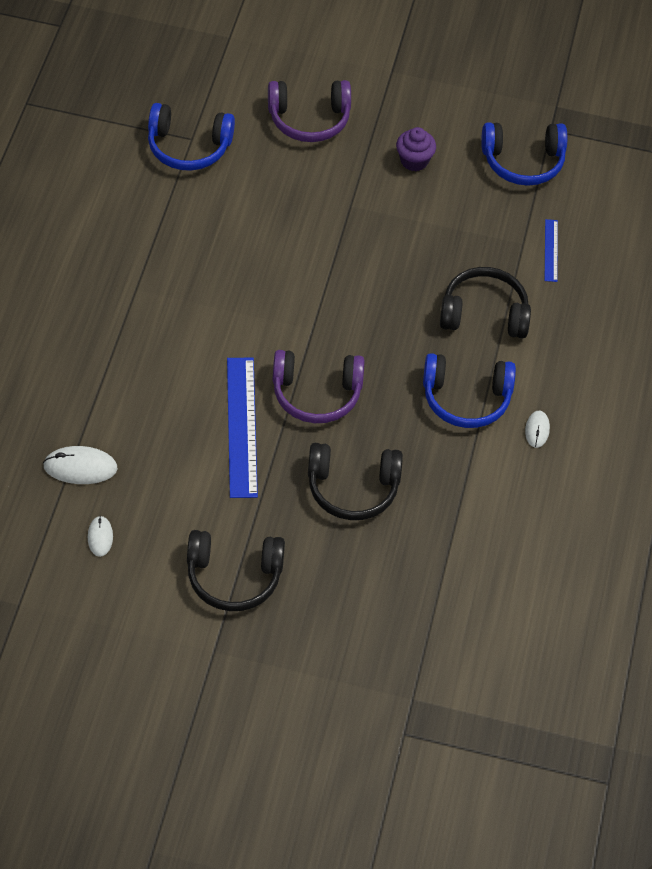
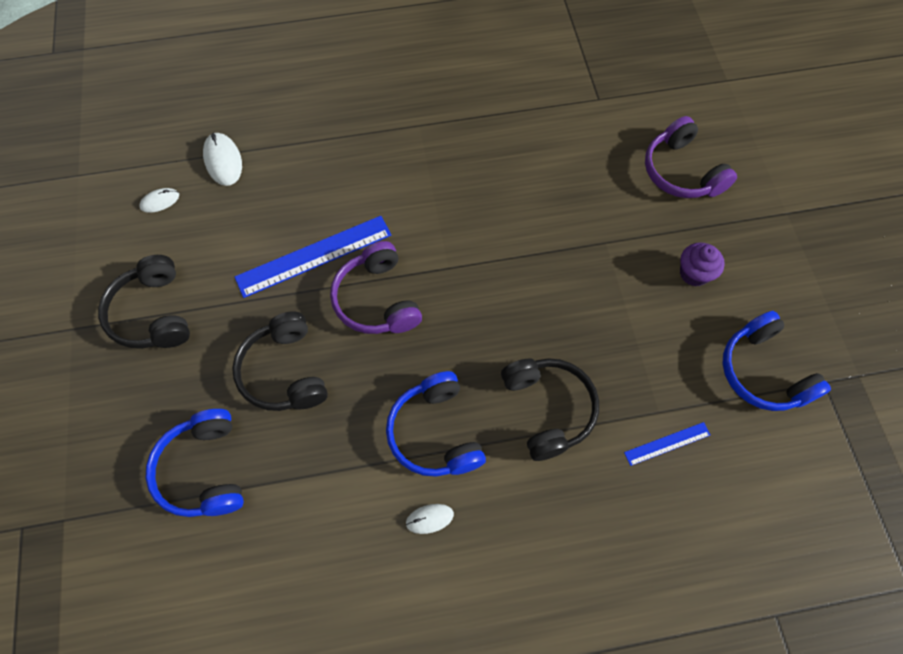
camera: 70 degrees right, 10 degrees up
blue headphones [148,103,235,171] -> blue headphones moved to [146,409,244,517]

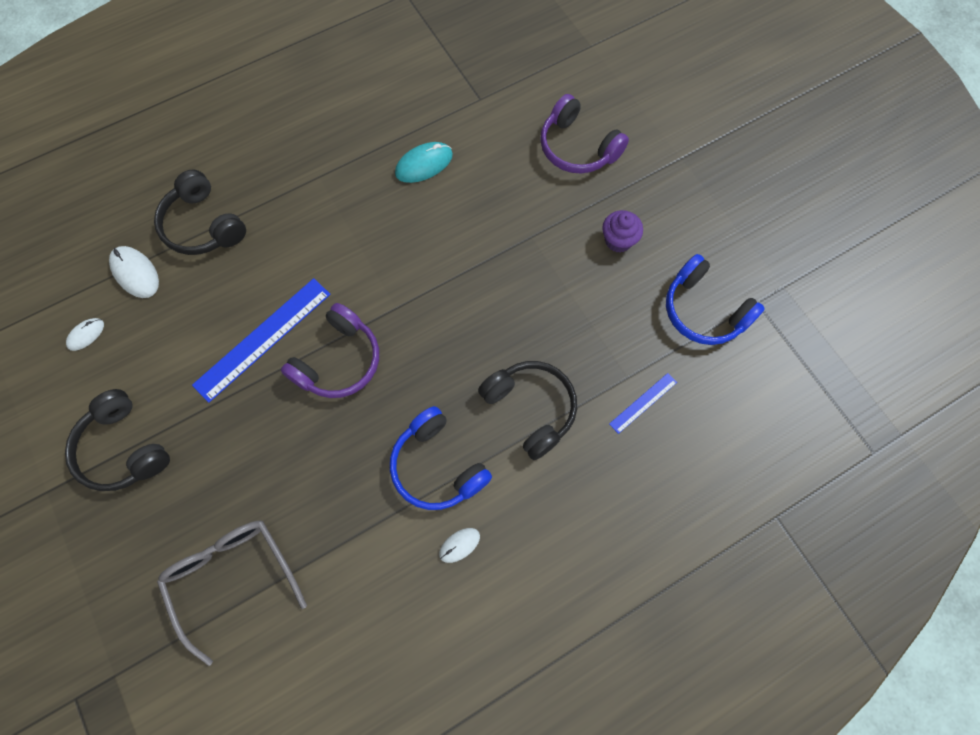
camera: 20 degrees left, 5 degrees up
blue headphones [146,409,244,517] -> grey glasses [157,521,307,666]
black headphones [232,311,328,411] -> black headphones moved to [154,169,246,255]
purple headphones [330,241,422,334] -> purple headphones turned 105 degrees counterclockwise [281,303,379,398]
none -> turquoise mouse [395,142,453,183]

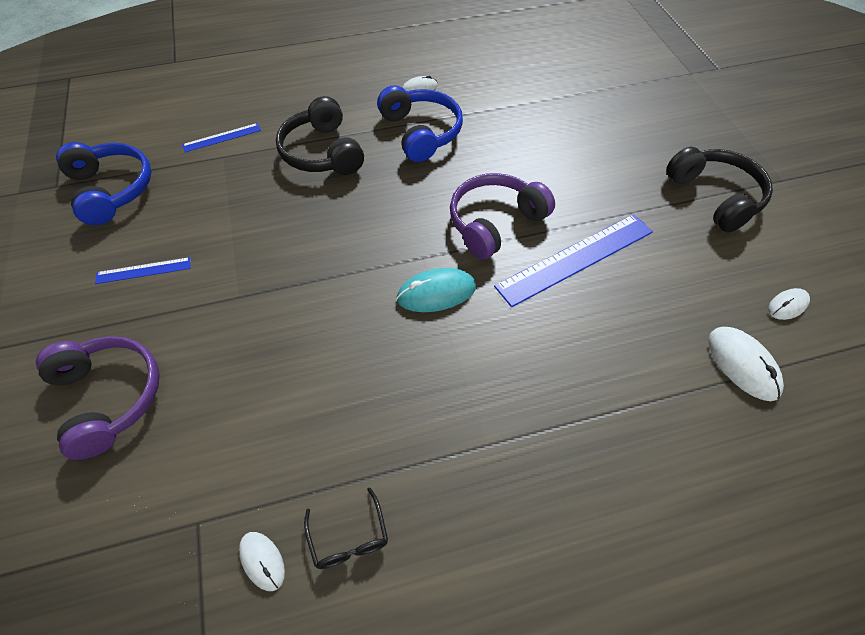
camera: 165 degrees left, 15 degrees down
black headphones [154,169,246,255] -> none
grey glasses [157,521,307,666] -> none
turquoise mouse [395,142,453,183] -> turquoise mouse moved to [396,268,476,312]
purple cupcake [602,210,643,252] -> blue ruler [95,257,191,284]
none -> white mouse [239,532,285,591]
none -> black glasses [304,487,388,569]

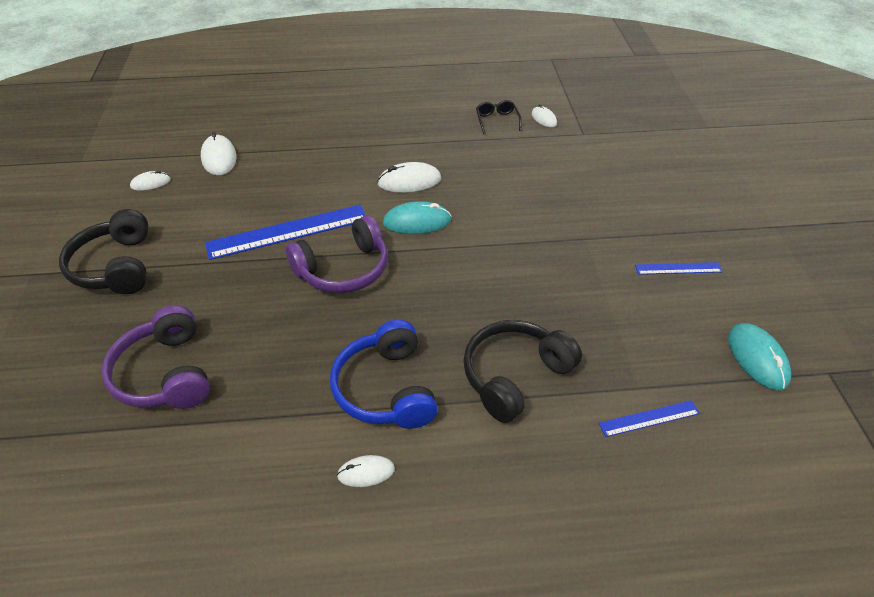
camera: 170 degrees left, 10 degrees down
purple headphones [36,336,160,460] -> purple headphones moved to [101,305,210,409]
blue headphones [56,142,151,225] -> turquoise mouse [728,323,791,390]
black headphones [276,96,364,175] -> black headphones turned 120 degrees counterclockwise [463,320,582,423]
none -> white mouse [377,162,441,193]

